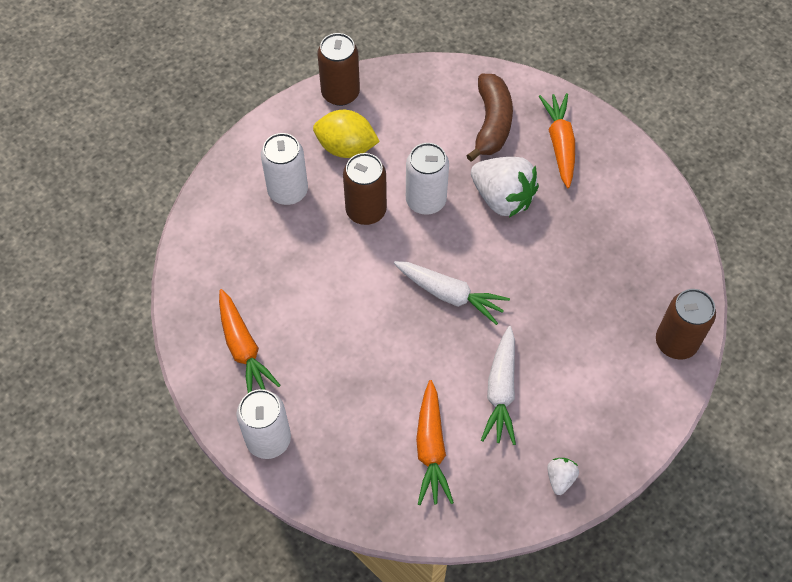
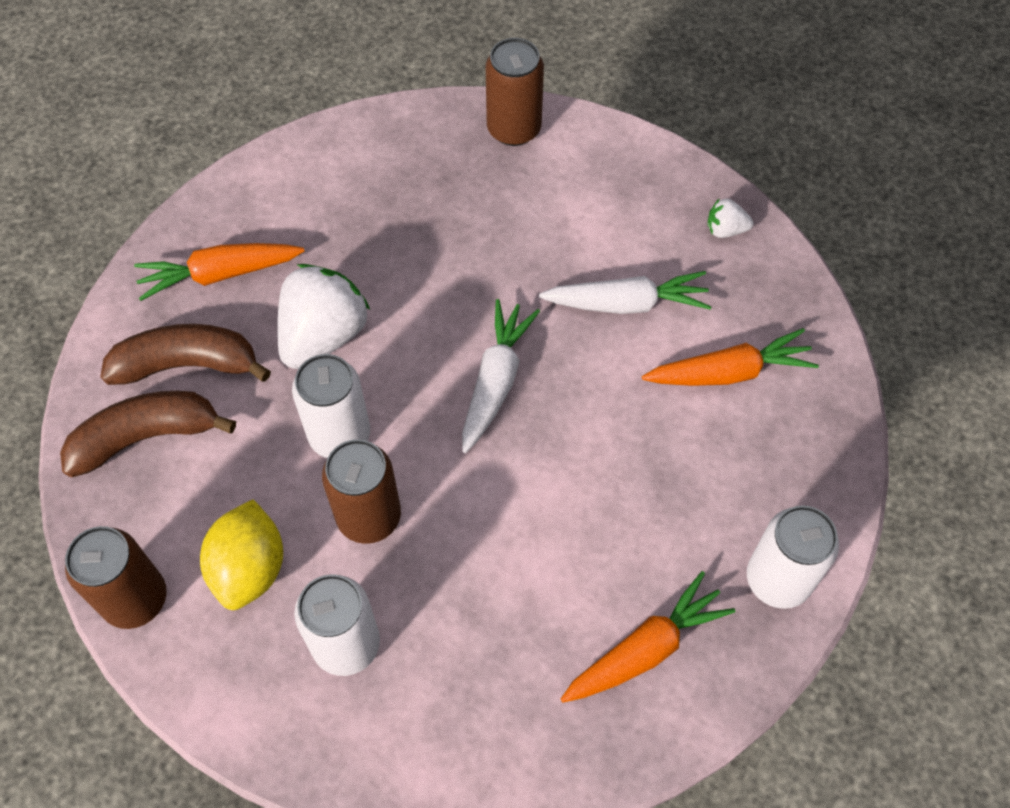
camera: 100 degrees left, 0 degrees up
none -> brown banana [60,391,236,477]

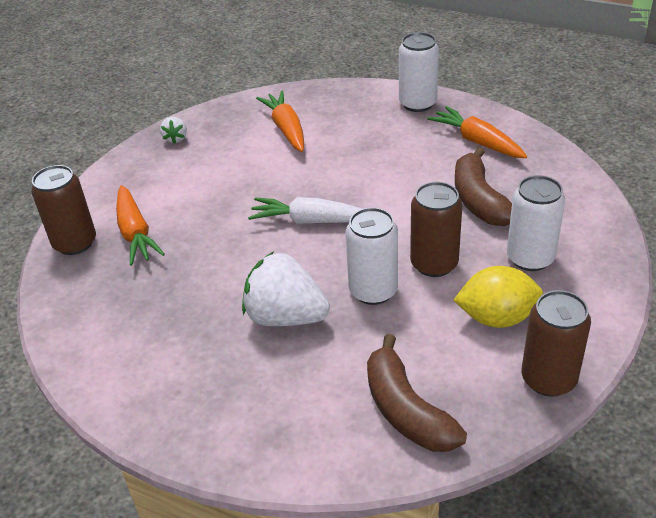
camera: 95 degrees left, 20 degrees down
brown banana [100,324,271,385] -> brown banana moved to [455,147,512,226]
orange carrot [134,243,305,301] -> orange carrot moved to [116,185,165,266]
white carrot [539,271,712,314] -> none

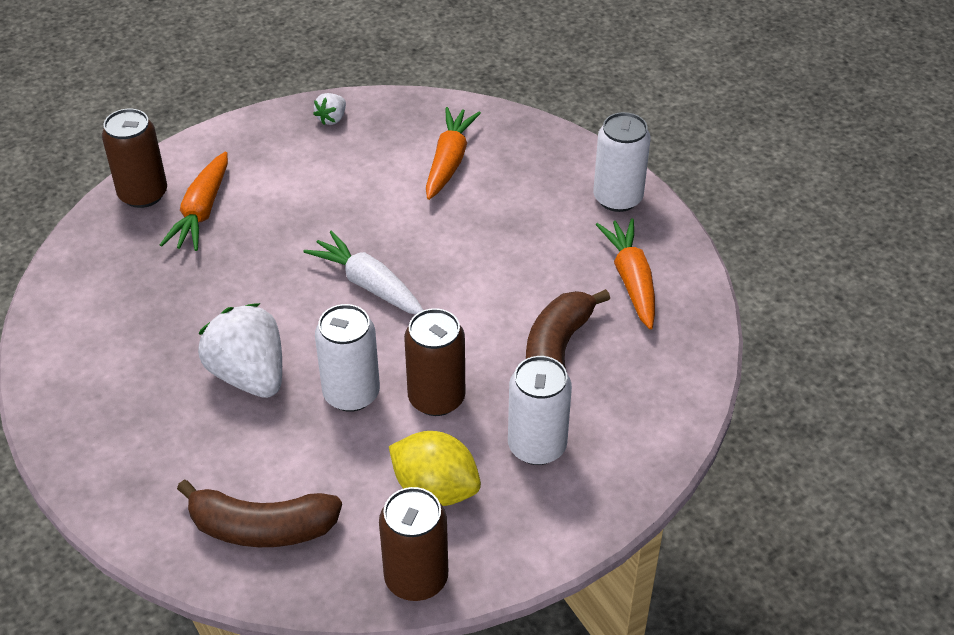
camera: 30 degrees right, 5 degrees up
brown banana [367,334,467,452] -> brown banana turned 90 degrees counterclockwise [177,479,342,547]

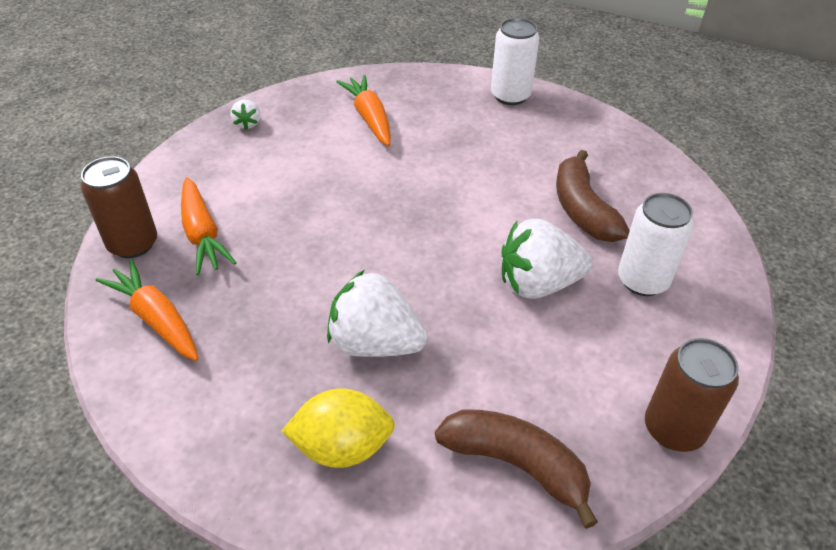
camera: 35 degrees left, 0 degrees up
brown banana [177,479,342,547] -> brown banana turned 120 degrees counterclockwise [435,409,598,529]
white carrot [304,230,423,315] -> none
white can [315,304,380,412] -> none
yellow lemon [389,431,481,506] -> yellow lemon moved to [282,388,395,468]
brown can [404,308,465,416] -> white strawberry [502,219,593,299]
orange carrot [596,218,655,329] -> orange carrot moved to [95,259,199,361]

